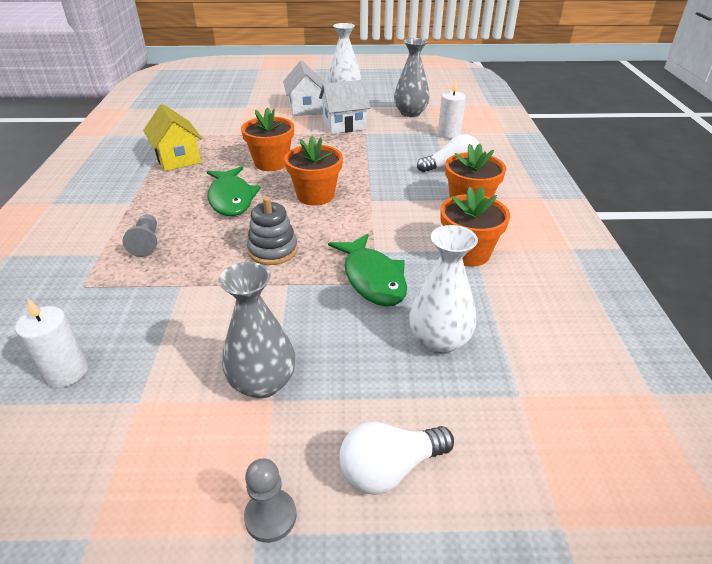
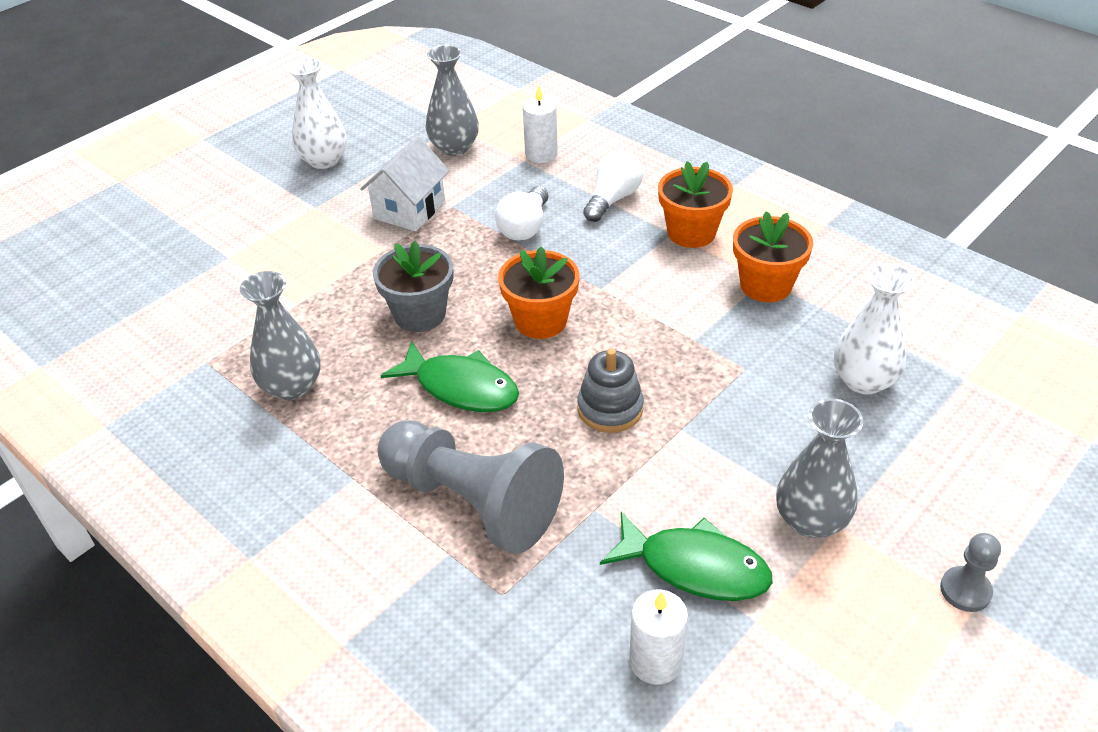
camera: 45 degrees left, 5 degrees up
grey pawn [123,214,157,257] -> grey pawn [377,420,564,554], size x2.34
yellow house [143,104,202,171] -> grey vase [240,271,321,400]
orange flower pot [241,107,294,171] -> grey flower pot [373,241,453,332]
white house [283,61,324,116] -> none
green fish [328,233,407,306] -> green fish moved to [600,512,773,601]
white light bulb [339,422,454,495] -> white light bulb moved to [495,186,548,241]

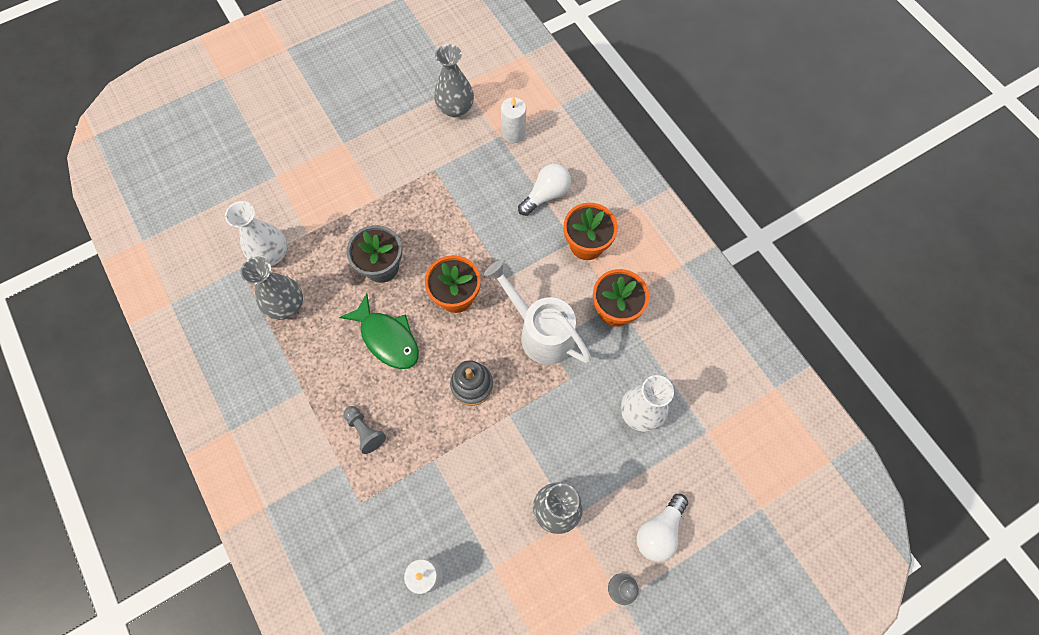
camera: 15 degrees right, 25 degrees up
white vase [286,57,347,169] -> white vase moved to [225,201,287,266]
white house [360,136,449,231] -> none
grey pawn [377,420,564,554] -> grey pawn [343,406,386,454], size x0.43
white light bulb [495,186,548,241] -> white light bulb moved to [636,494,688,562]
green fish [600,512,773,601] -> none
none -> white watering can [484,260,592,365]

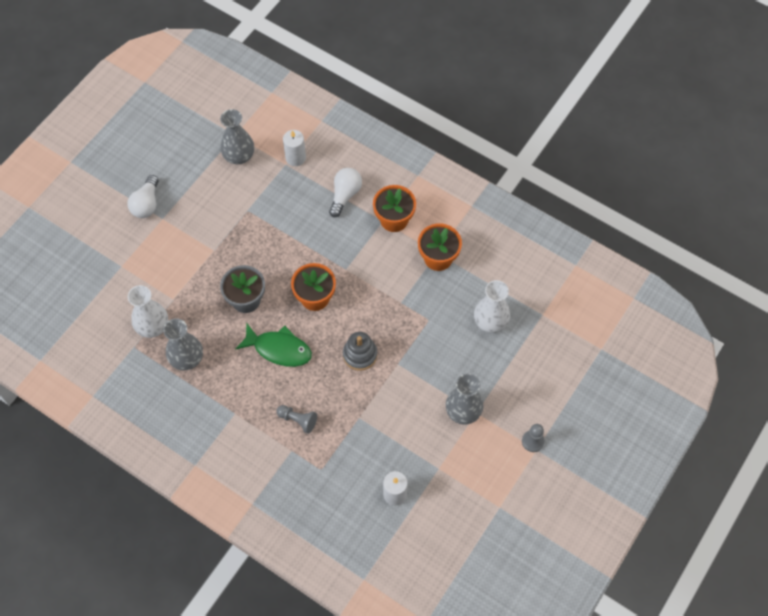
camera: 25 degrees left, 5 degrees down
white watering can [484,260,592,365] -> none
white light bulb [636,494,688,562] -> white light bulb moved to [128,175,159,218]

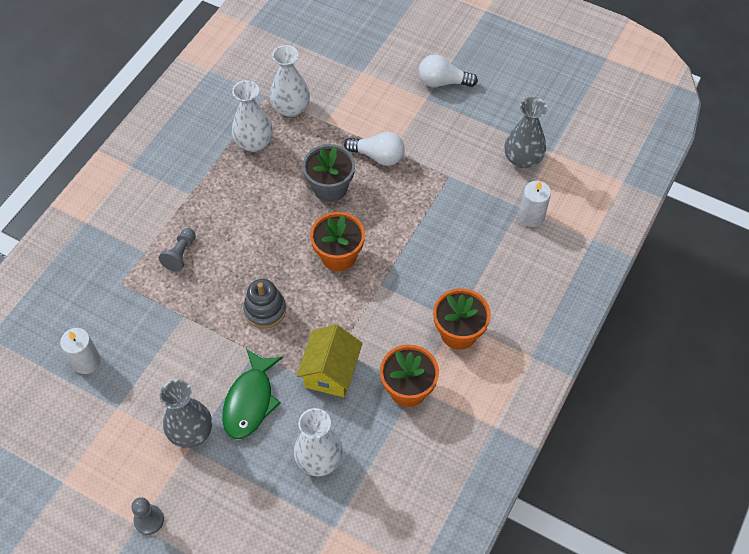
camera: 85 degrees right, 5 degrees down
grey vase [163,318,203,371] -> white vase [232,80,273,152]
green fish [235,324,312,367] -> green fish moved to [222,349,283,439]
white light bulb [329,168,362,217] -> white light bulb moved to [344,132,405,166]
none -> yellow house [297,325,363,397]

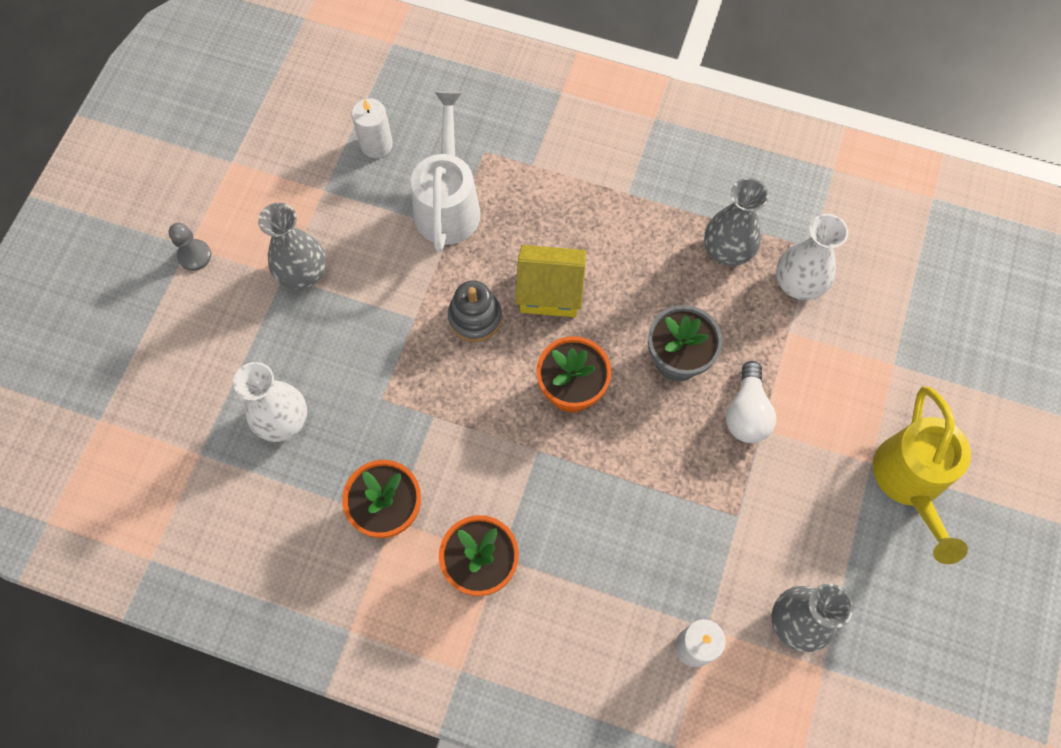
camera: 80 degrees right, 10 degrees up
grey pawn [159,228,196,272] -> none
green fish [222,349,283,439] -> none
white vase [232,80,273,152] -> grey vase [704,178,769,266]
yellow house [297,325,363,397] -> yellow house moved to [515,245,586,317]
white light bulb [418,54,478,87] -> yellow watering can [873,386,971,564]
none -> white watering can [411,91,481,252]

